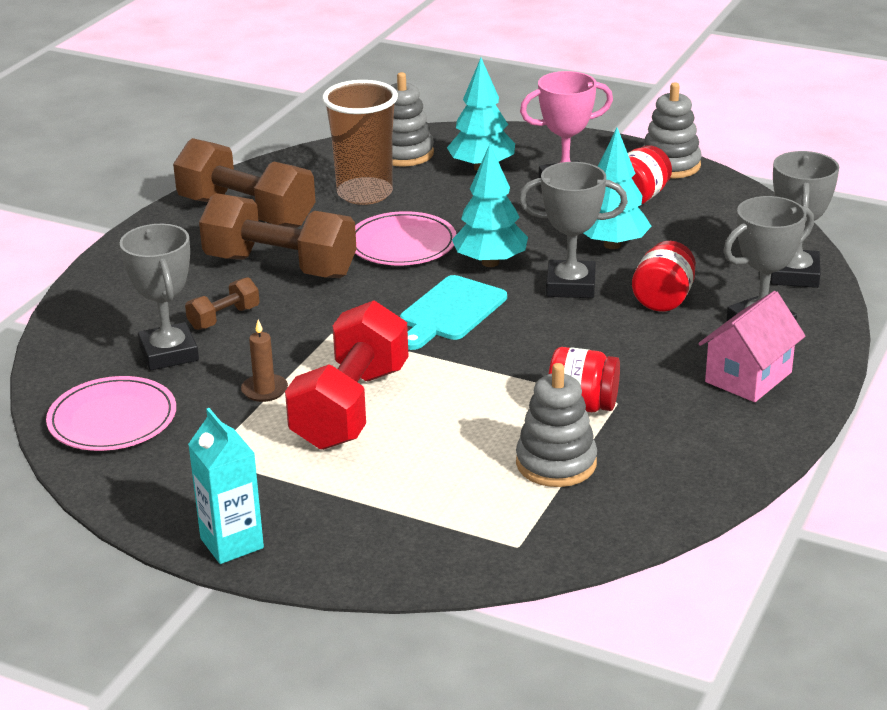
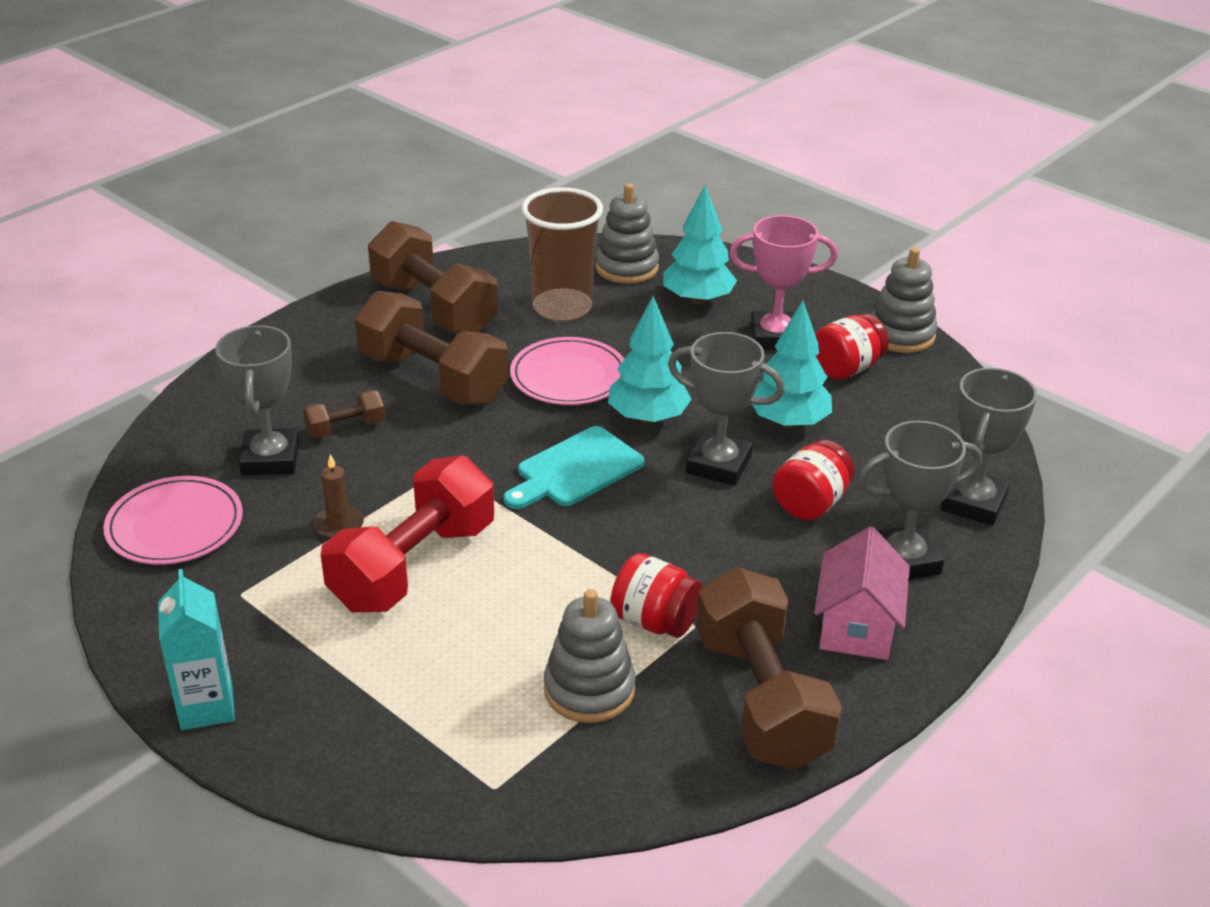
camera: 15 degrees right, 5 degrees up
pink house [698,291,805,402] -> pink house turned 45 degrees counterclockwise [814,527,910,660]
none -> brown dumbbell [696,567,842,770]

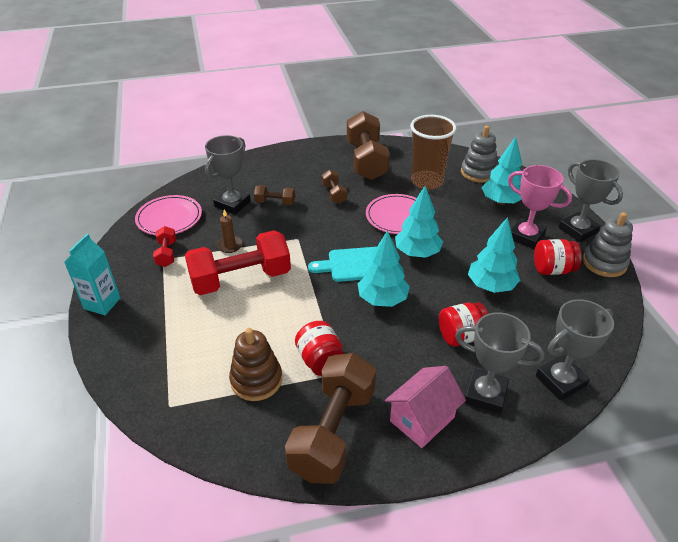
camera: 35 degrees right, 5 degrees up
brown dumbbell [354,291,509,405] -> brown dumbbell [322,170,347,204], size x0.46
grey stacking toy [544,589,636,723] -> brown stacking toy [229,328,282,401]
grey trophy [668,332,785,486] -> grey trophy moved to [559,159,623,242]
none -> red dumbbell [153,226,176,267]
none -> turquoise tree [358,230,410,307]

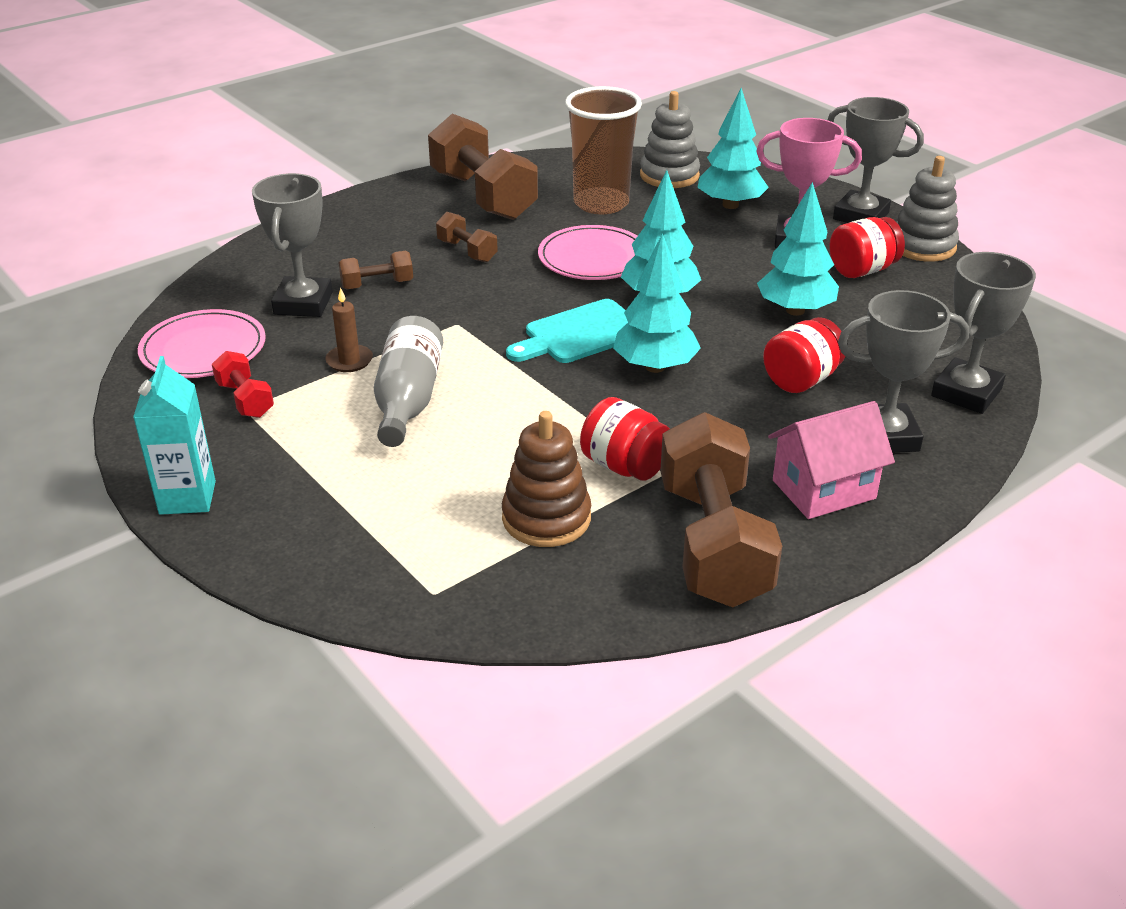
camera: 25 degrees left, 5 degrees down
red dumbbell [185,230,291,295] -> grey bottle [374,316,443,447]
pink house [385,366,466,448] -> pink house turned 45 degrees clockwise [768,401,895,519]

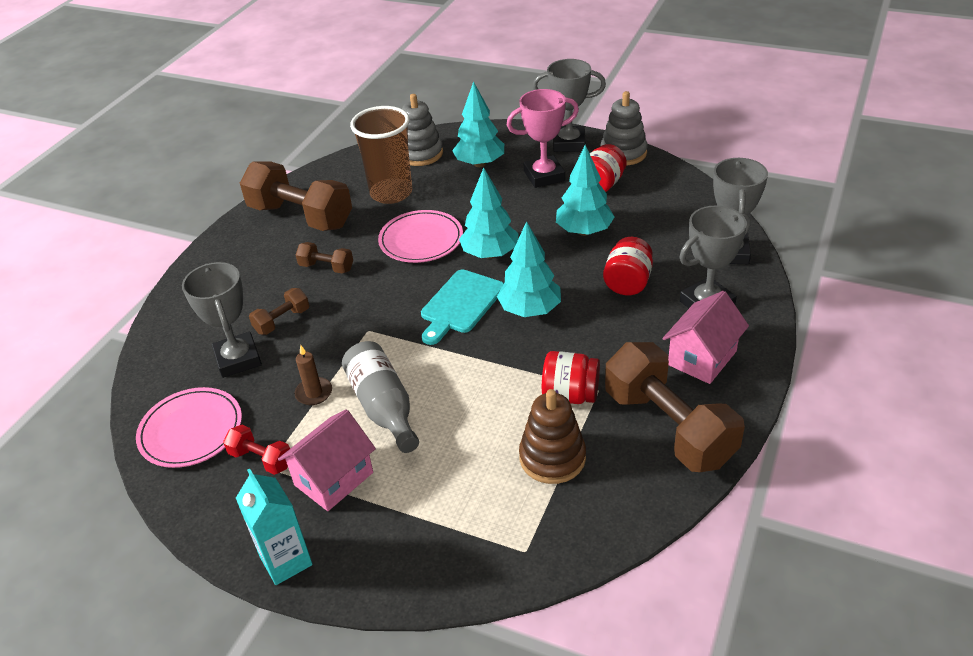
camera: 25 degrees left, 5 degrees up
none -> pink house [278,409,376,511]

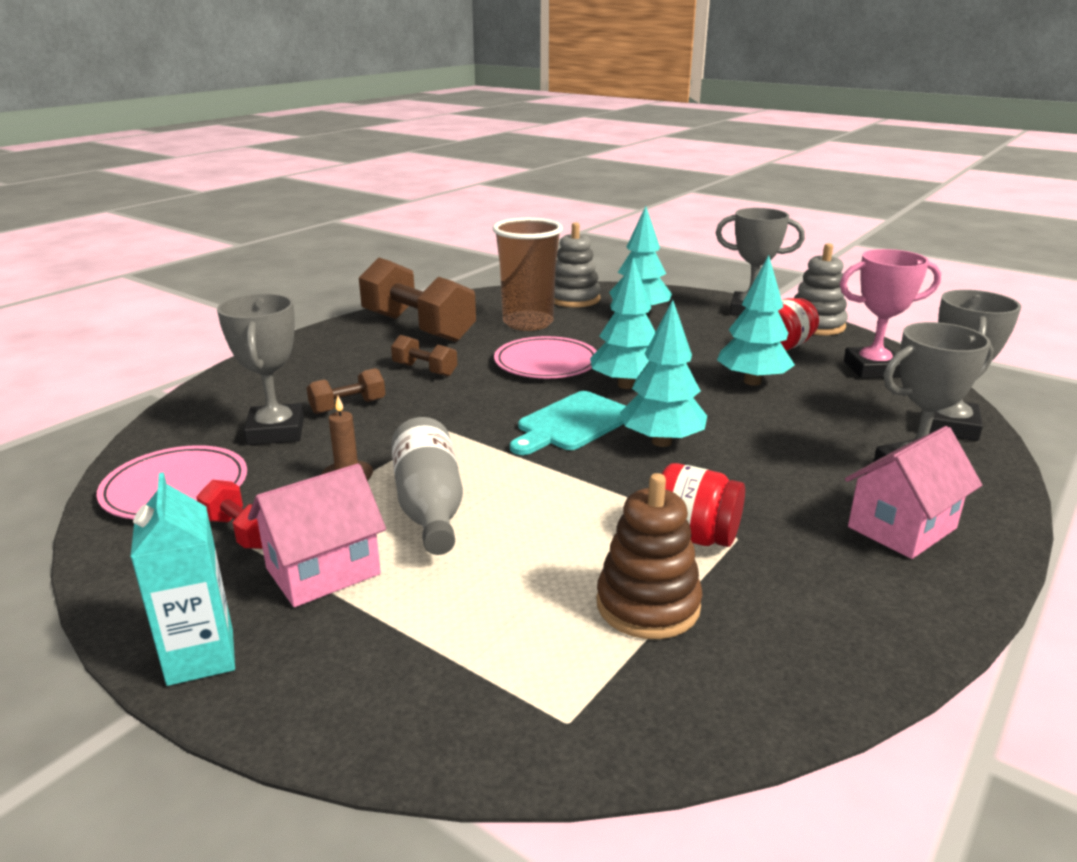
camera: 10 degrees right, 15 degrees down
pink trophy [507,89,579,188] -> pink trophy moved to [840,249,941,379]
red jar [603,237,653,295] -> none
brown dumbbell [605,342,745,472] -> none

